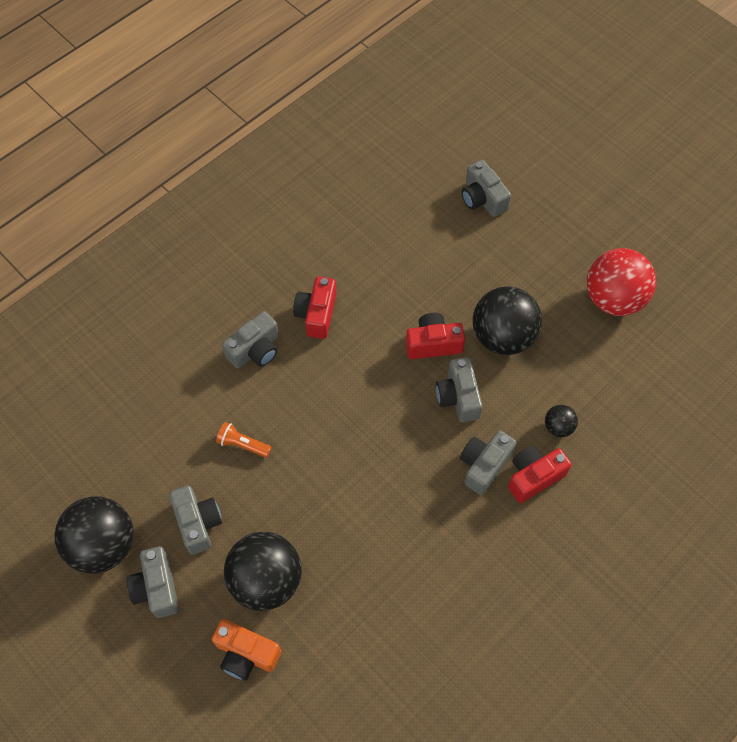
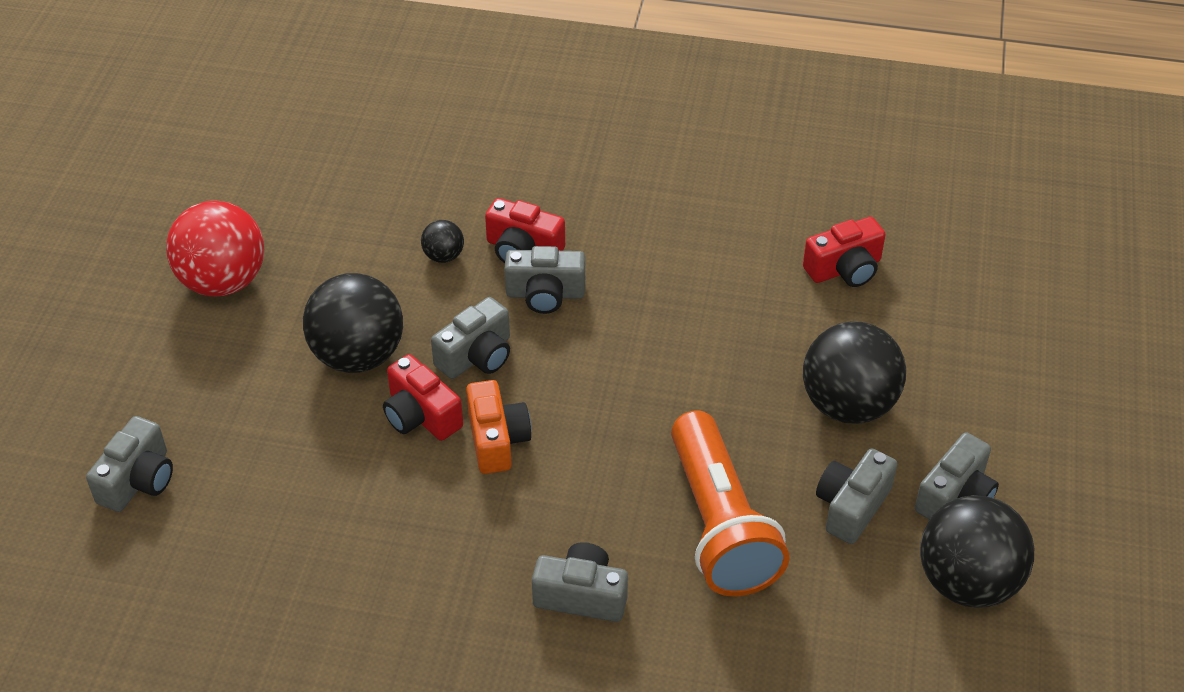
camera: 125 degrees left, 15 degrees down
orange camera [212,619,281,681] -> orange camera moved to [466,380,531,474]
orange flashlight [216,422,272,458] -> orange flashlight [671,410,790,596], size x2.47
red camera [293,276,337,339] -> red camera moved to [803,217,886,287]

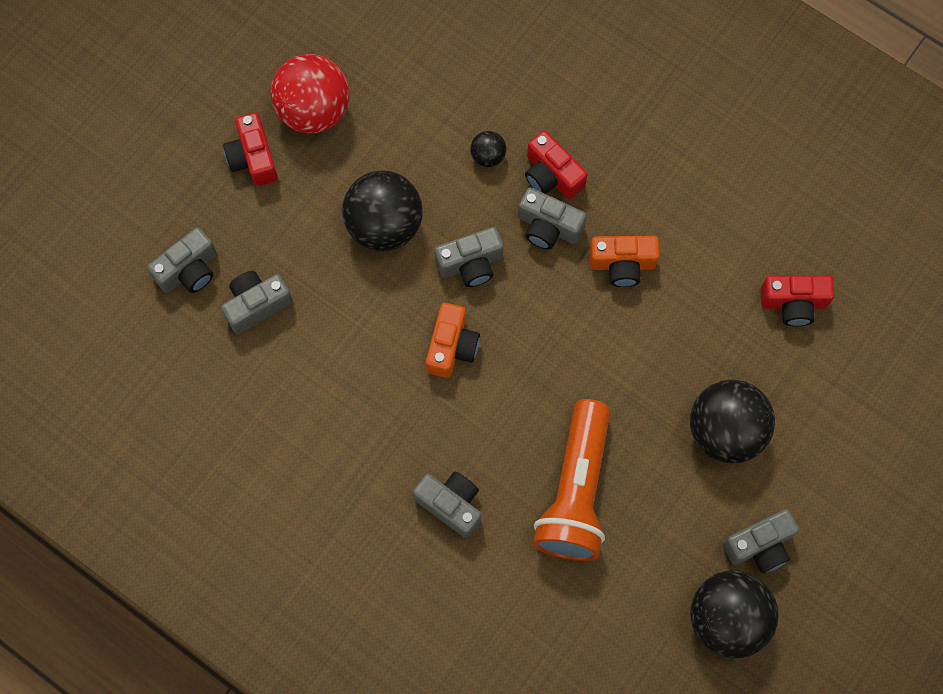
camera: 25 degrees right, 25 degrees up
red camera [383,354,463,441] -> red camera moved to [223,112,278,186]
grey camera [816,448,897,544] -> grey camera moved to [221,271,293,334]
none -> orange camera [589,236,659,287]

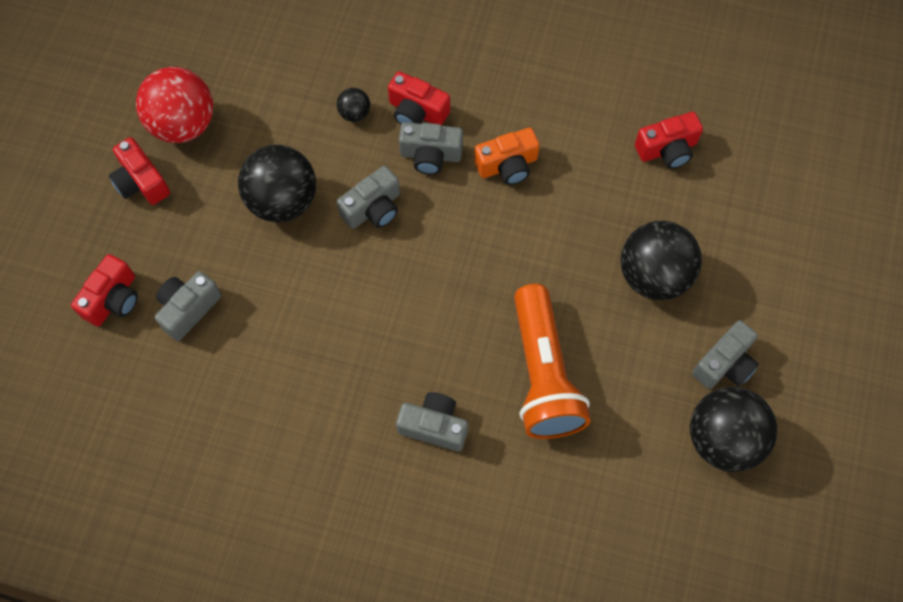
camera: 20 degrees left, 5 degrees down
grey camera [147,227,217,293] -> red camera [71,254,138,327]
orange camera [426,303,480,378] -> none

